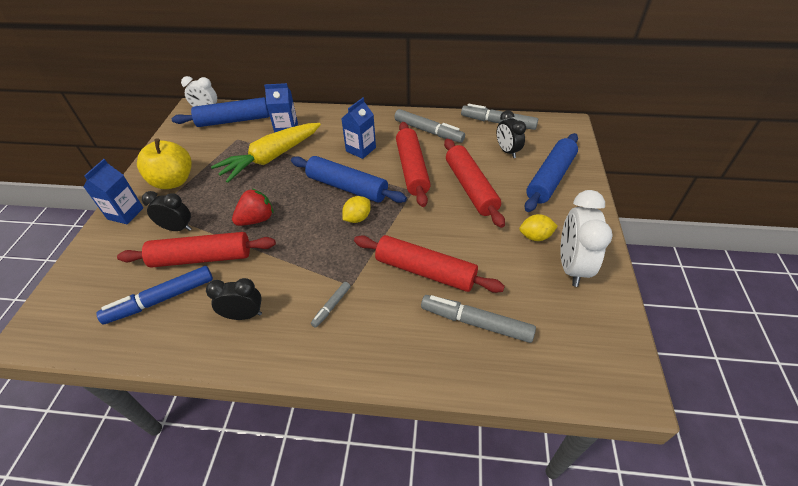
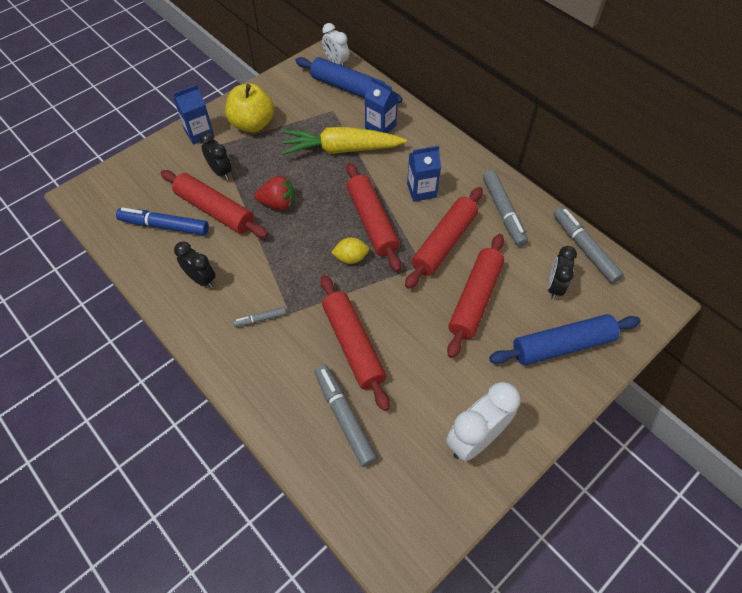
camera: 40 degrees right, 10 degrees up
blue rolling pin [291,156,407,203] -> red rolling pin [346,163,401,272]
yellow lemon [519,214,558,241] -> none

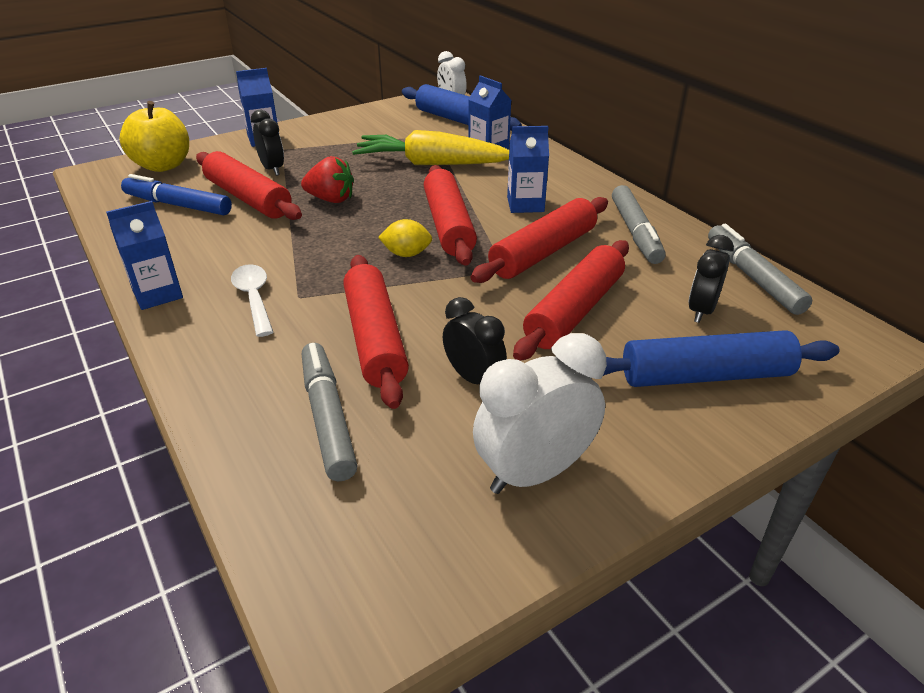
camera: 10 degrees right, 20 degrees down
black clock [174,242,216,288] -> black clock moved to [443,297,507,384]
yellow apple [225,83,274,133] -> yellow apple moved to [119,101,189,172]
grey marker [233,307,286,327] -> white spoon [231,264,273,337]
none -> blue carton [106,201,183,310]

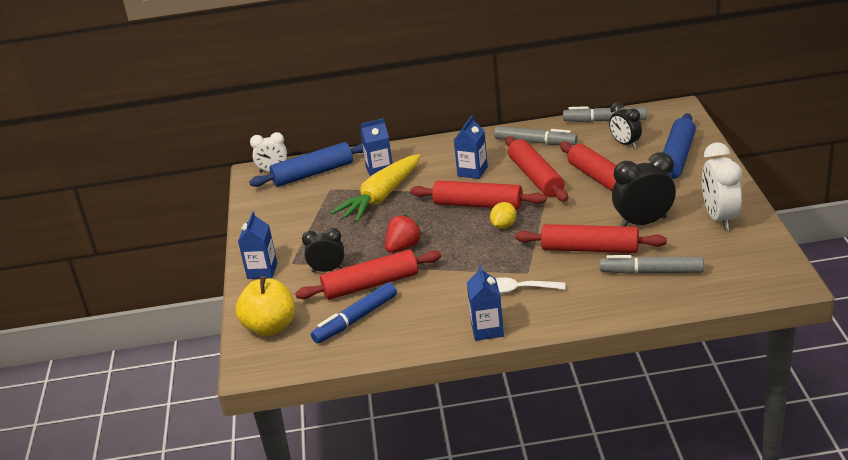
camera: 60 degrees left, 5 degrees down
black clock [443,297,507,384] -> black clock [612,152,676,226], size x1.58

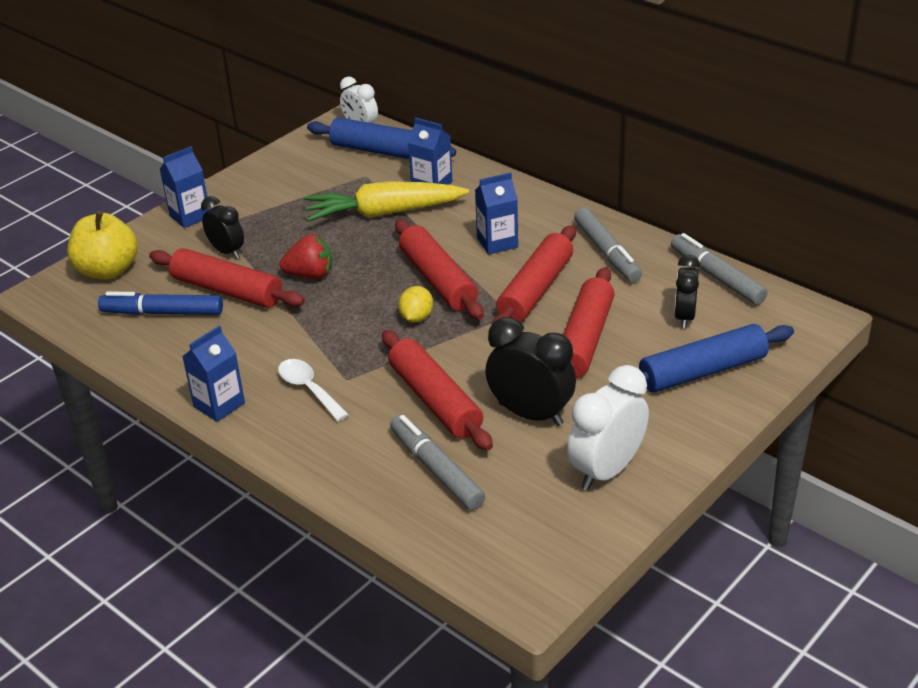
camera: 45 degrees right, 5 degrees up
yellow lemon [490,202,516,229] -> yellow lemon turned 60 degrees counterclockwise [398,286,433,323]

